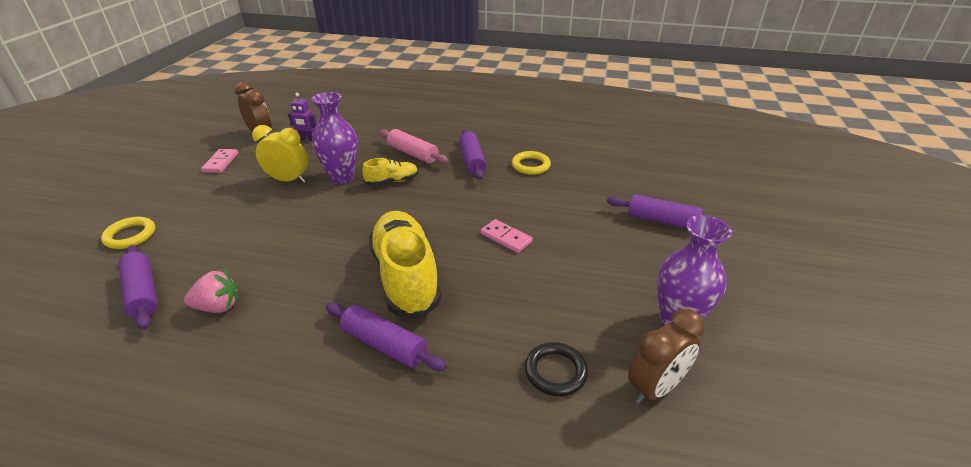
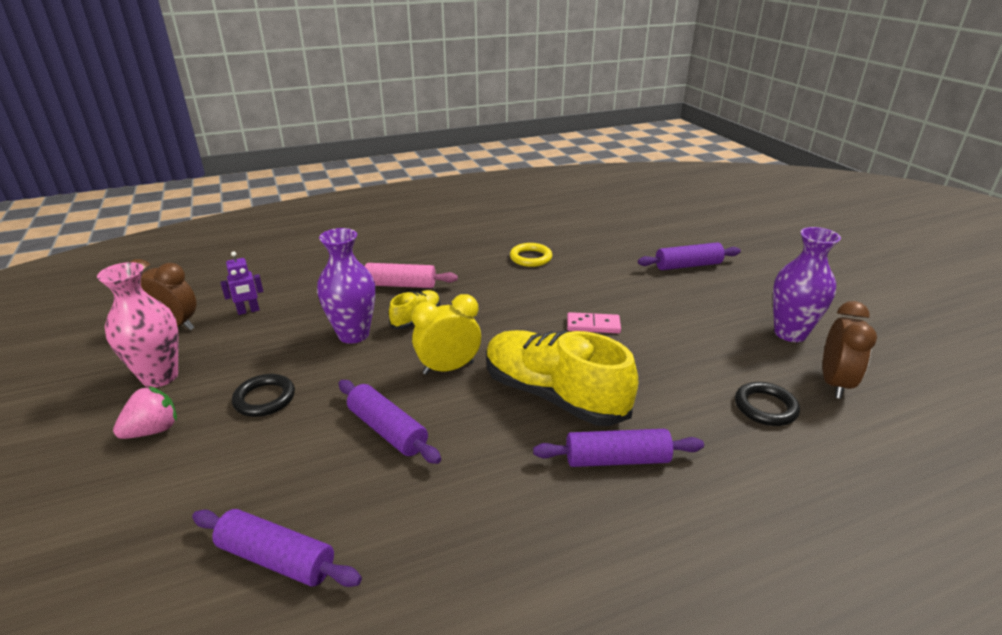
camera: 35 degrees left, 5 degrees down
yellow ring [101,217,155,249] -> none
pink strawberry [184,270,238,313] -> pink strawberry moved to [113,386,177,439]
pink domino [201,149,238,173] -> pink vase [97,262,179,388]
yellow clock [252,125,308,183] -> yellow clock moved to [412,294,481,375]
purple rolling pin [459,129,487,180] -> purple rolling pin moved to [338,380,441,464]
none -> black ring [232,374,295,417]

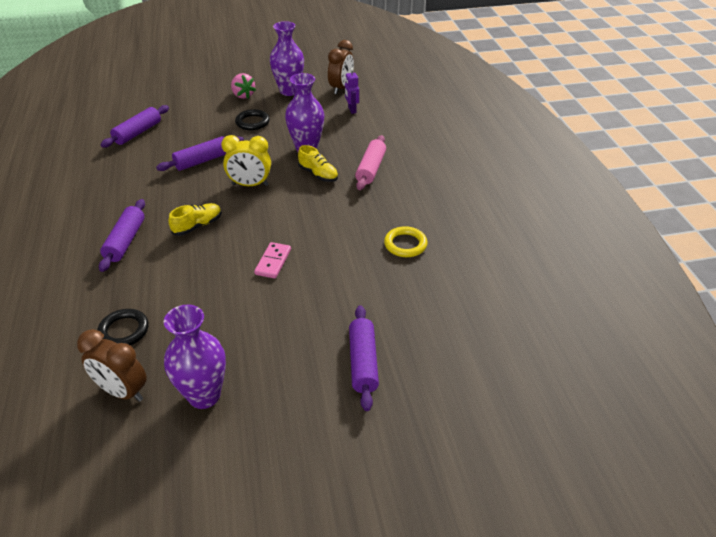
camera: 100 degrees right, 10 degrees up
pink vase [97,262,179,388] -> purple vase [270,21,304,96]
yellow clock [412,294,481,375] -> yellow clock turned 105 degrees clockwise [221,135,271,186]
yellow shoe [486,330,638,426] -> yellow shoe [168,203,222,236], size x0.48

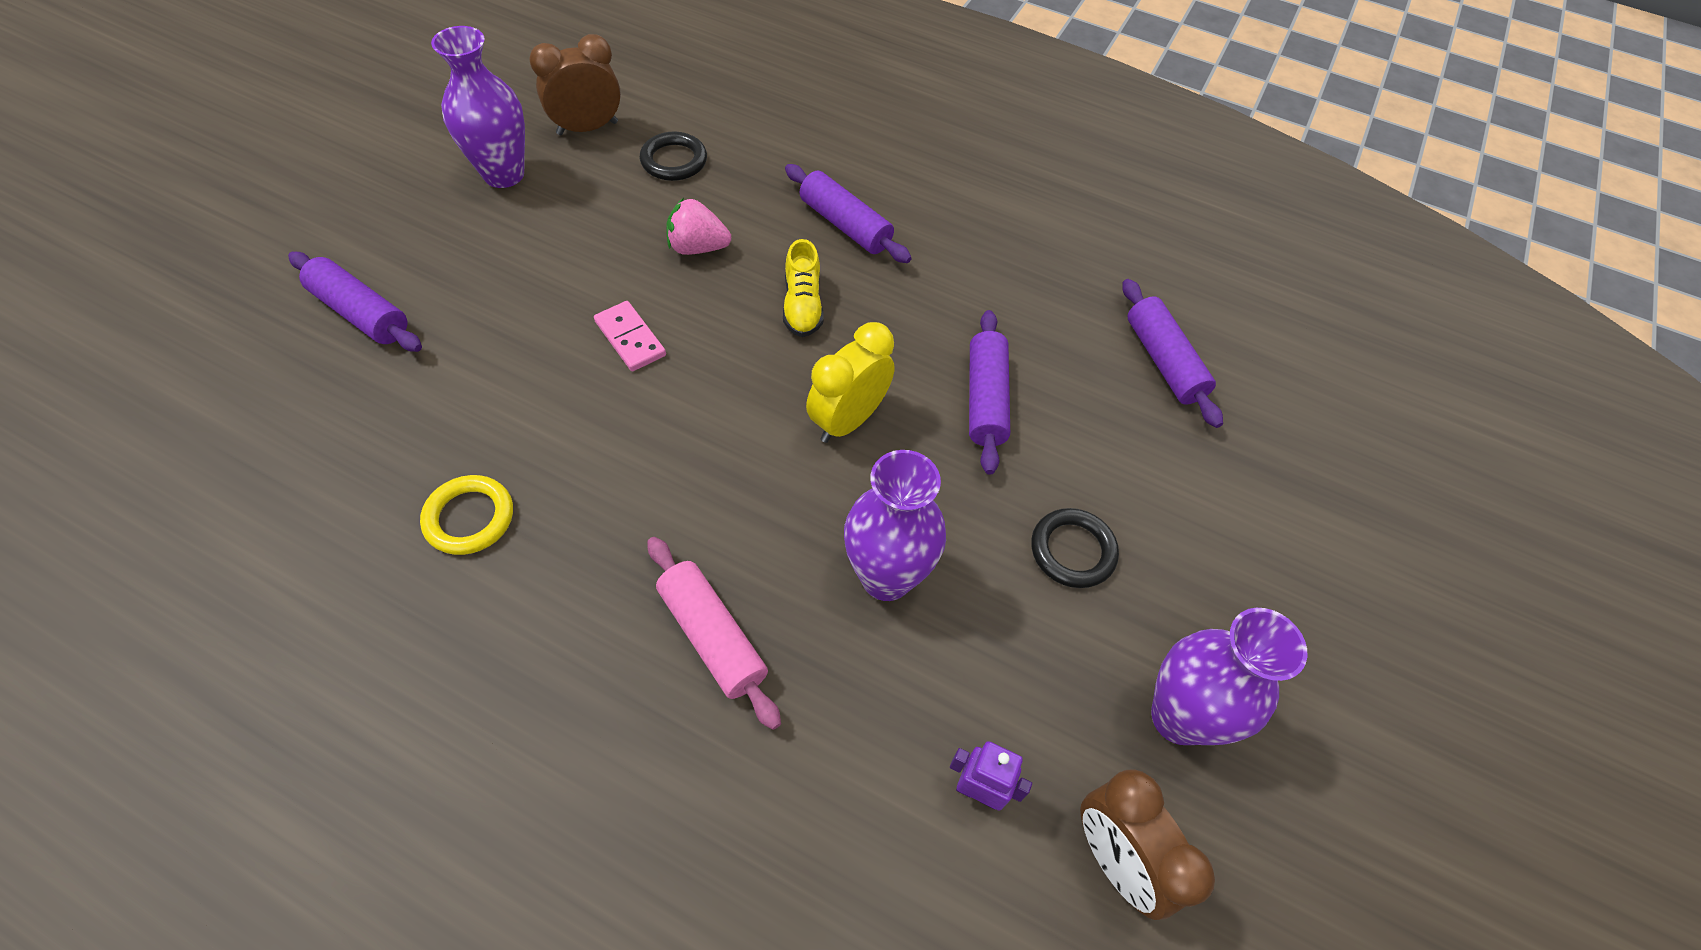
camera: 125 degrees right, 15 degrees up
pink strawberry [231,73,256,99] -> pink strawberry moved to [667,198,731,255]
yellow shoe [298,145,338,182] -> none

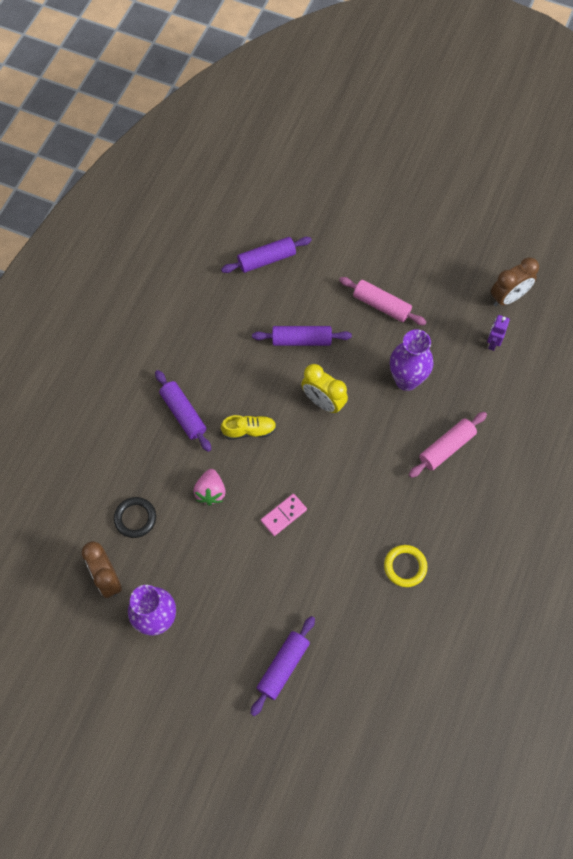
camera: 90 degrees left, 10 degrees up
purple rolling pin [785,164,912,263] -> purple rolling pin turned 75 degrees counterclockwise [155,370,211,452]
black ring [1031,508,1119,588] -> pink rolling pin [339,277,427,325]
purple vase [1151,608,1307,745] -> none

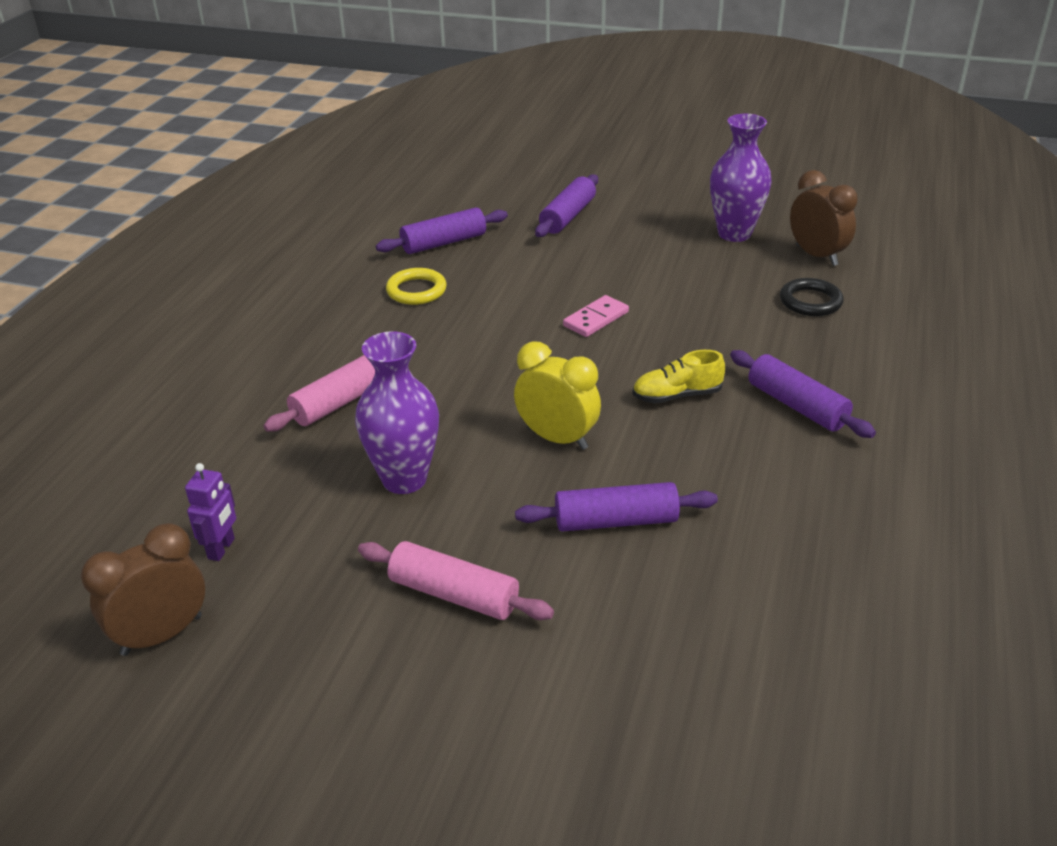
camera: 175 degrees right, 30 degrees down
pink strawberry [193,469,226,506] -> none
purple rolling pin [221,237,312,273] -> purple rolling pin moved to [376,208,508,254]

